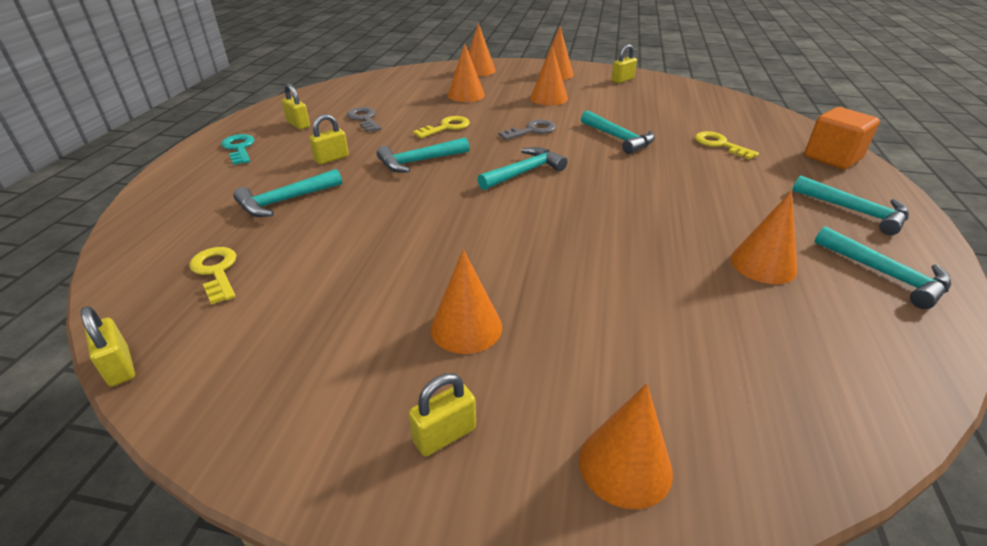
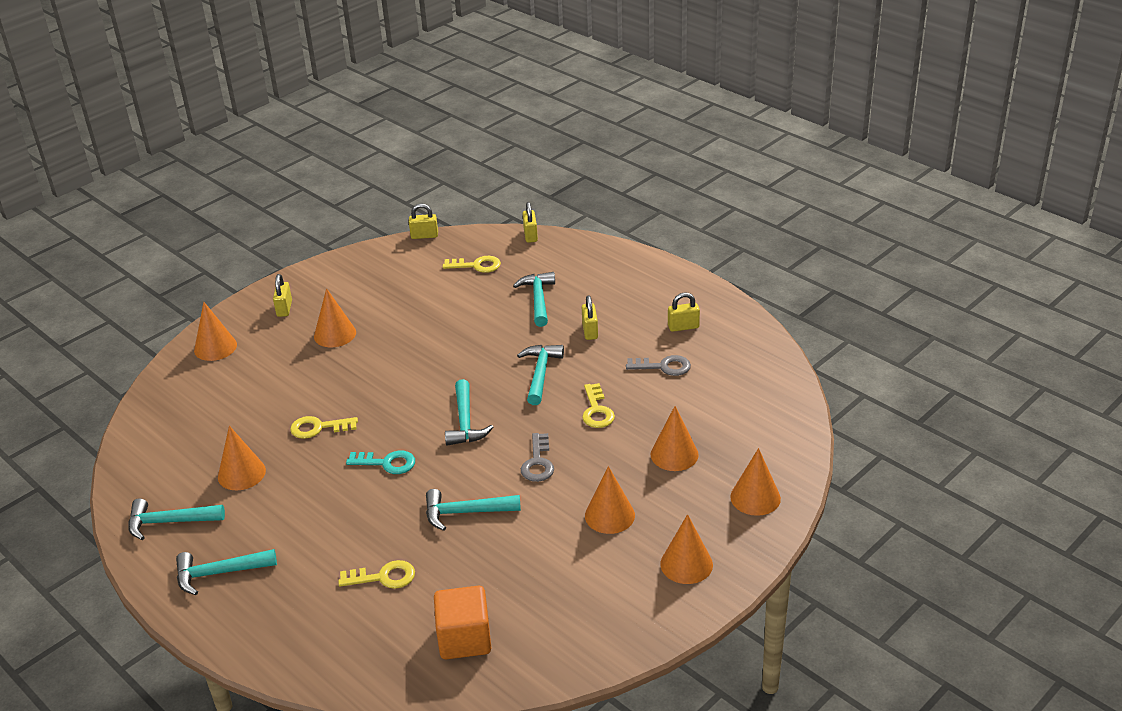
camera: 125 degrees right, 0 degrees up
turquoise key [221,134,254,165] -> turquoise key moved to [346,451,415,474]
yellow padlock [612,44,637,83] -> yellow padlock moved to [523,202,538,243]
orange cube [804,107,880,169] -> orange cube moved to [434,586,491,659]
none -> yellow key [290,416,358,439]

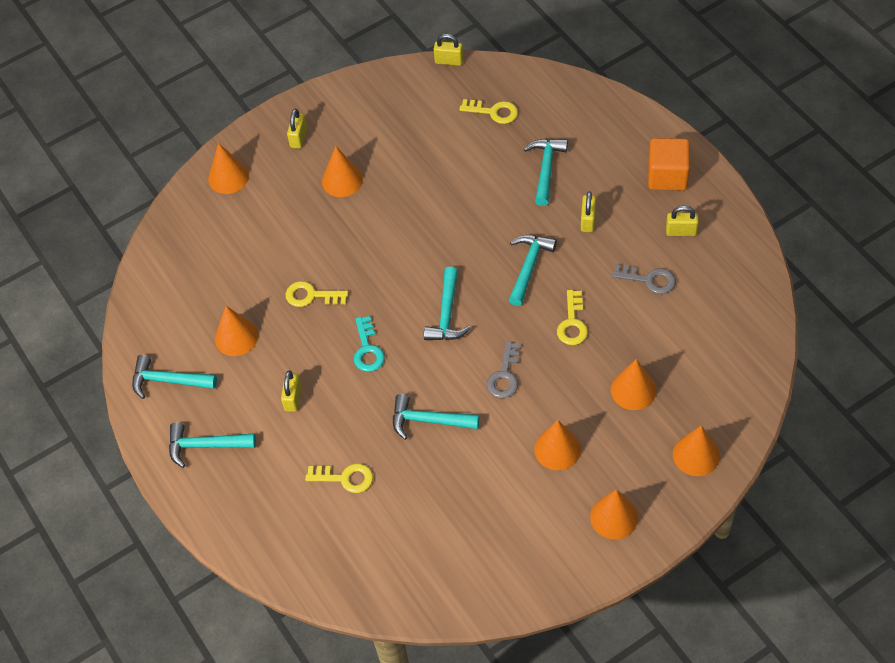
camera: 15 degrees right, 20 degrees up
turquoise key [346,451,415,474] -> turquoise key turned 60 degrees clockwise [354,316,385,372]
orange cube [434,586,491,659] -> orange cube moved to [648,138,690,191]
yellow padlock [523,202,538,243] -> yellow padlock moved to [281,371,302,412]

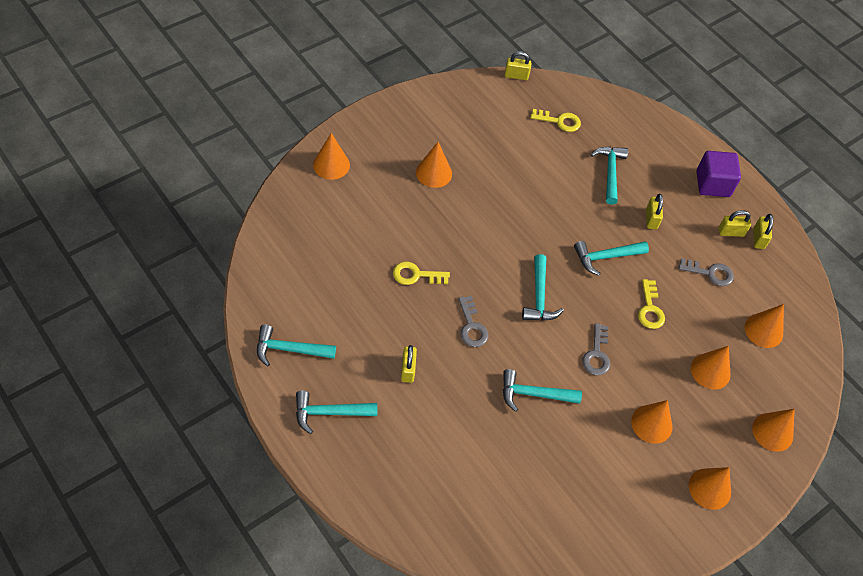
camera: 15 degrees left, 0 degrees up
orange cone [215,306,258,356] -> orange cone moved to [745,304,784,348]
yellow padlock [287,109,307,149] -> yellow padlock moved to [753,214,773,249]
yellow key [305,464,373,493] -> none
turquoise key [354,316,385,372] -> grey key [458,296,489,347]
turquoise hammer [509,235,557,306] -> turquoise hammer turned 120 degrees counterclockwise [574,241,649,276]
orange cube [648,138,690,191] -> purple cube [696,151,741,197]

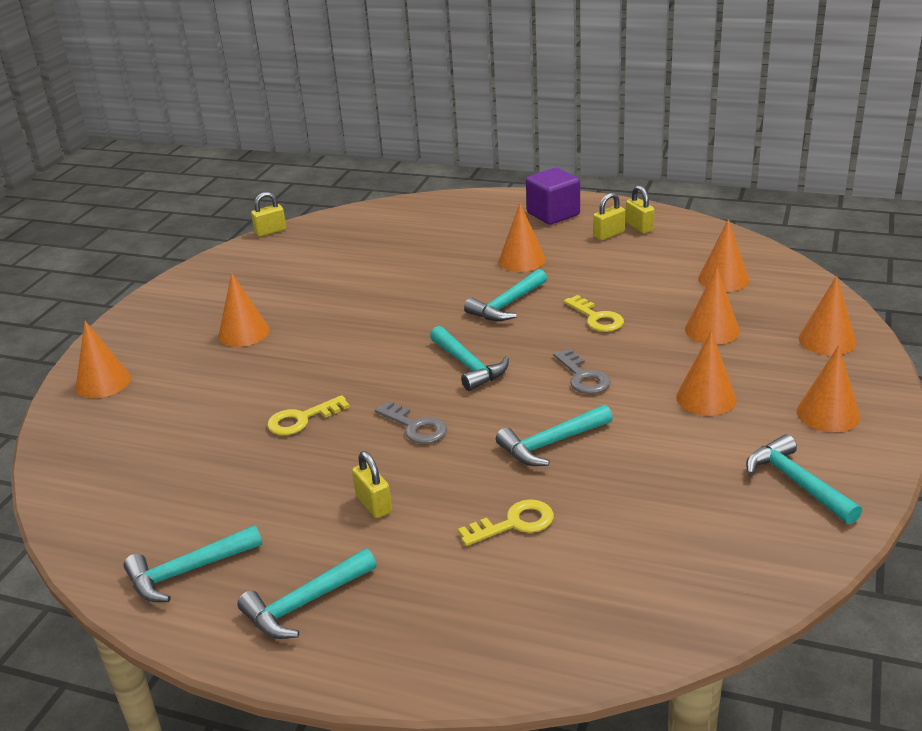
camera: 25 degrees left, 25 degrees down
yellow key [530,109,581,132] -> yellow key moved to [458,499,554,546]
turquoise hammer [591,147,628,205] -> turquoise hammer moved to [746,434,862,524]
yellow padlock [646,194,663,229] -> orange cone [499,203,546,272]
grey key [679,258,734,286] -> none

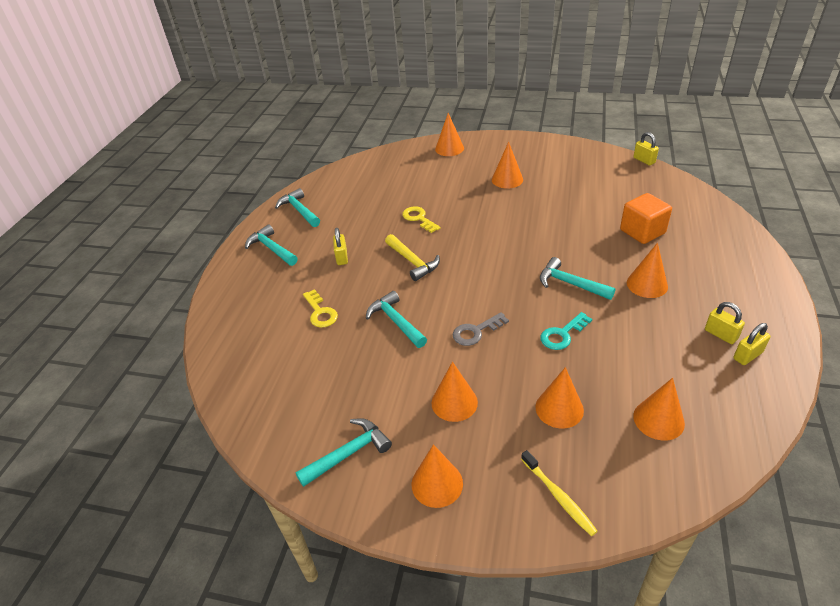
camera: 85 degrees right, 10 degrees up
yellow padlock [352,451,392,518] -> yellow padlock turned 60 degrees counterclockwise [333,228,348,265]
grey key [375,401,447,444] -> yellow hammer [385,234,440,281]
turquoise hammer [430,326,509,391] -> none
purple cube [526,168,580,225] -> none
yellow key [564,295,624,332] -> turquoise key [540,312,592,350]
orange cone [799,276,856,356] -> yellow toothbrush [521,450,598,536]
none -> orange cube [620,193,672,244]

